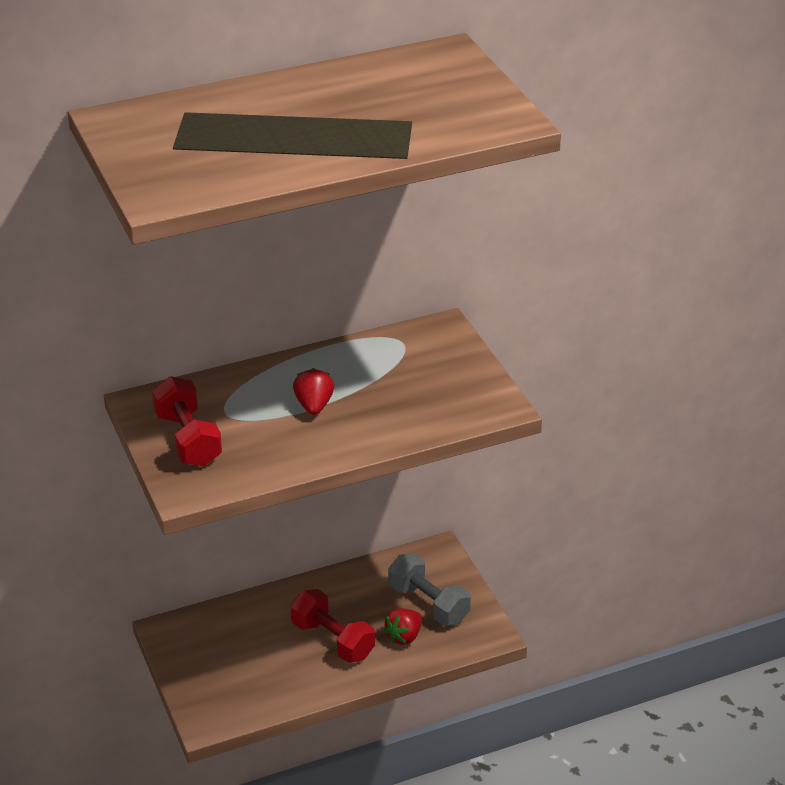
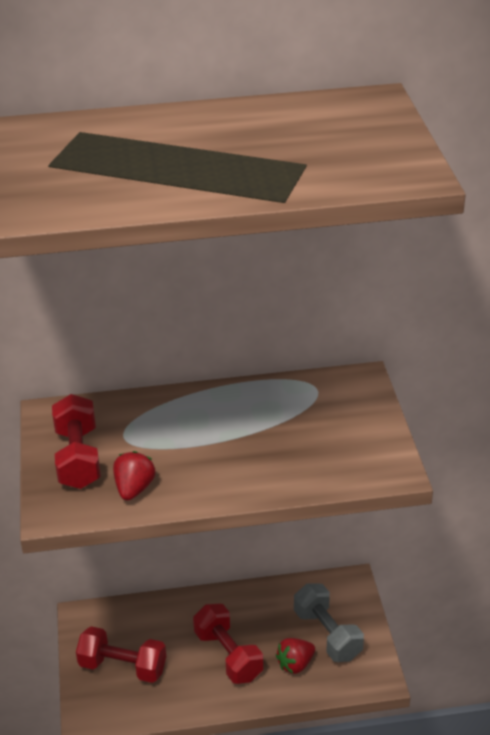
camera: 15 degrees right, 0 degrees up
red strawberry [293,368,334,415] -> red strawberry moved to [113,451,155,501]
none -> red dumbbell [76,626,166,683]

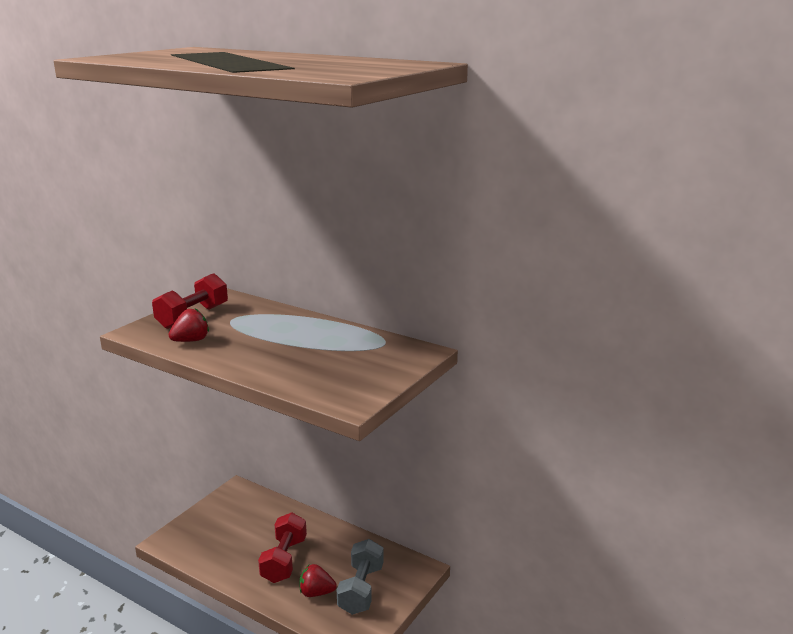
camera: 40 degrees right, 15 degrees down
red dumbbell [76,626,166,683] -> none

